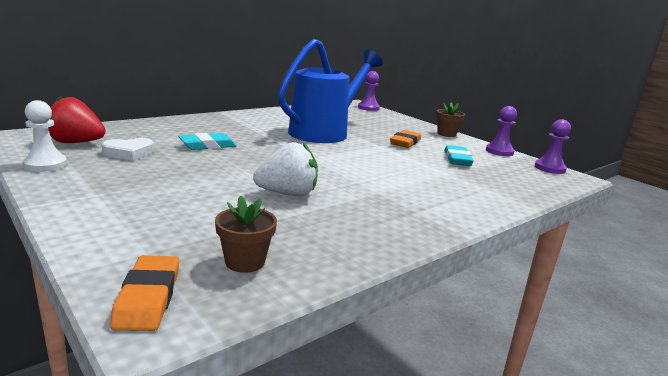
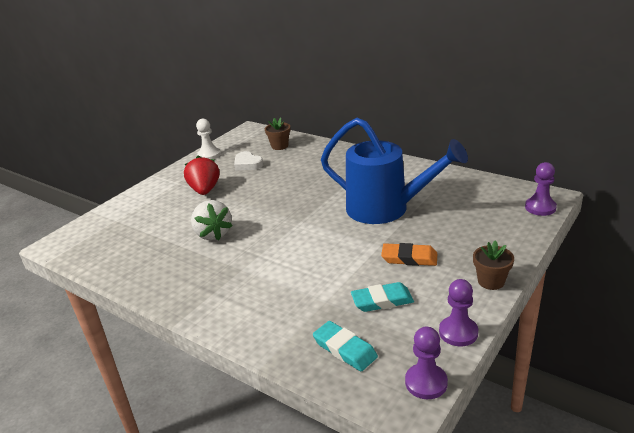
camera: 80 degrees right, 10 degrees up
red strawberry [48,95,106,143] -> red strawberry moved to [184,156,219,195]
orange eraser [110,255,179,331] -> none
turquoise eraser [178,133,236,150] -> turquoise eraser moved to [313,321,378,371]
brown flower pot [215,195,277,273] -> brown flower pot moved to [265,117,290,150]

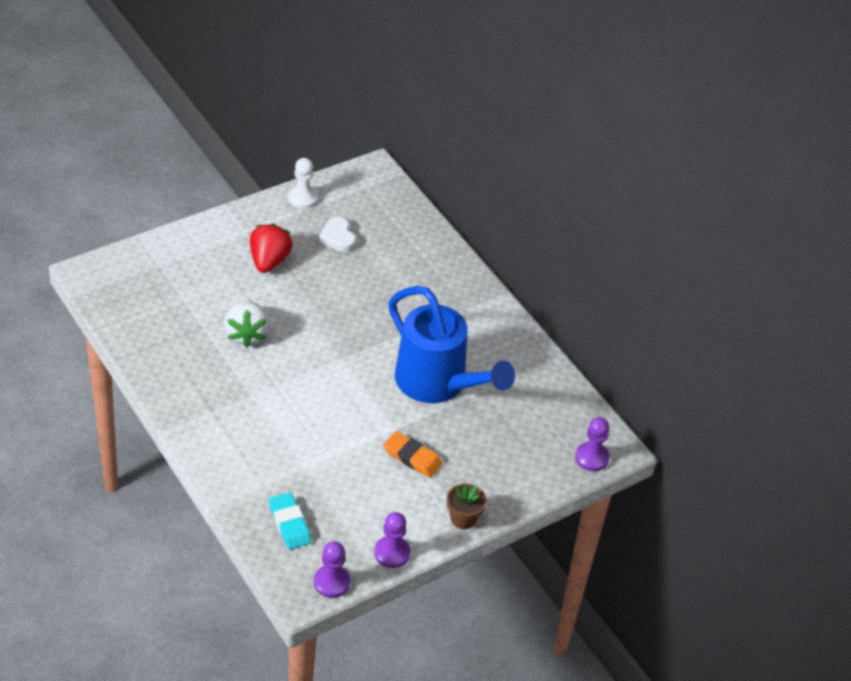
camera: 15 degrees right, 15 degrees up
brown flower pot [265,117,290,150] -> none
turquoise eraser [351,282,414,312] -> none

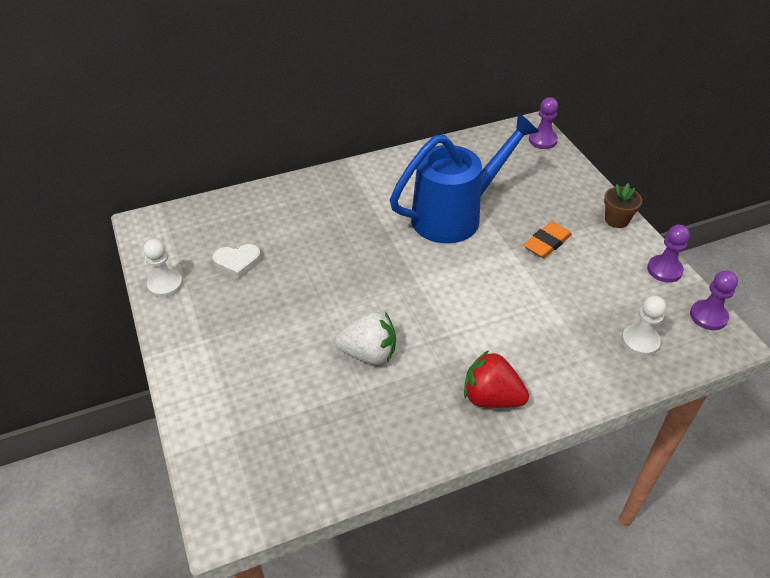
camera: 75 degrees left, 0 degrees up
red strawberry [250,223,293,273] -> red strawberry moved to [464,350,529,408]
turquoise eraser [269,492,311,550] -> white pawn [622,295,667,356]

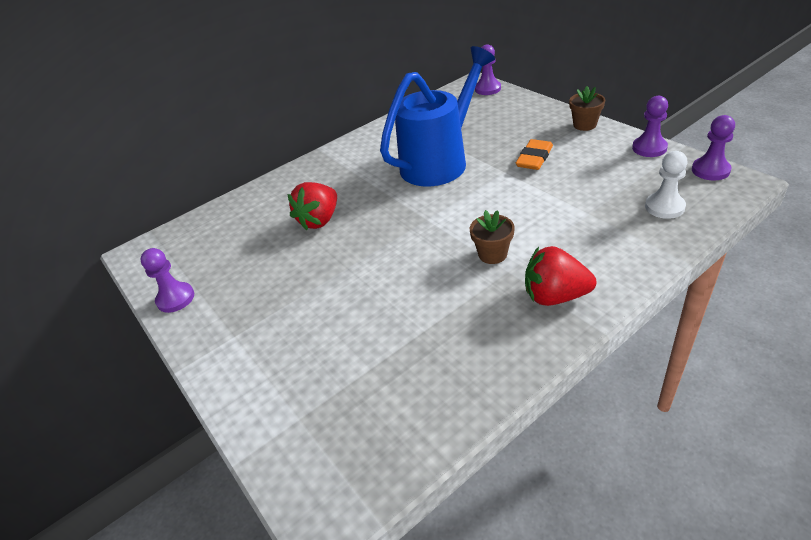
camera: 10 degrees left, 5 degrees down
white pawn [143,239,183,297] -> purple pawn [140,248,194,313]
white heart [212,244,261,279] -> none
white strawberry [335,312,396,365] -> none
none -> red strawberry [287,182,337,231]
none -> brown flower pot [470,210,515,264]

